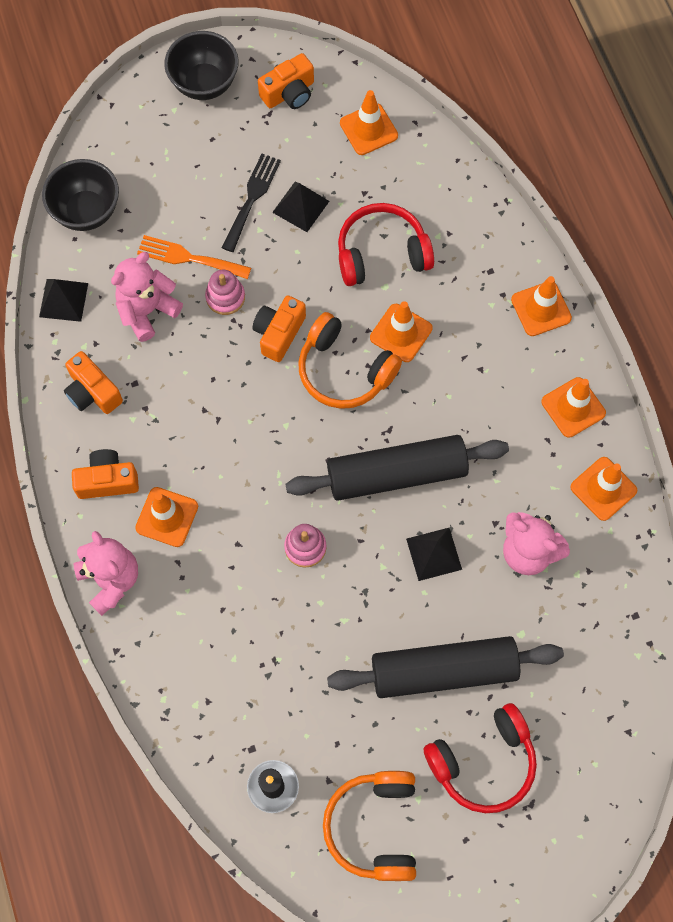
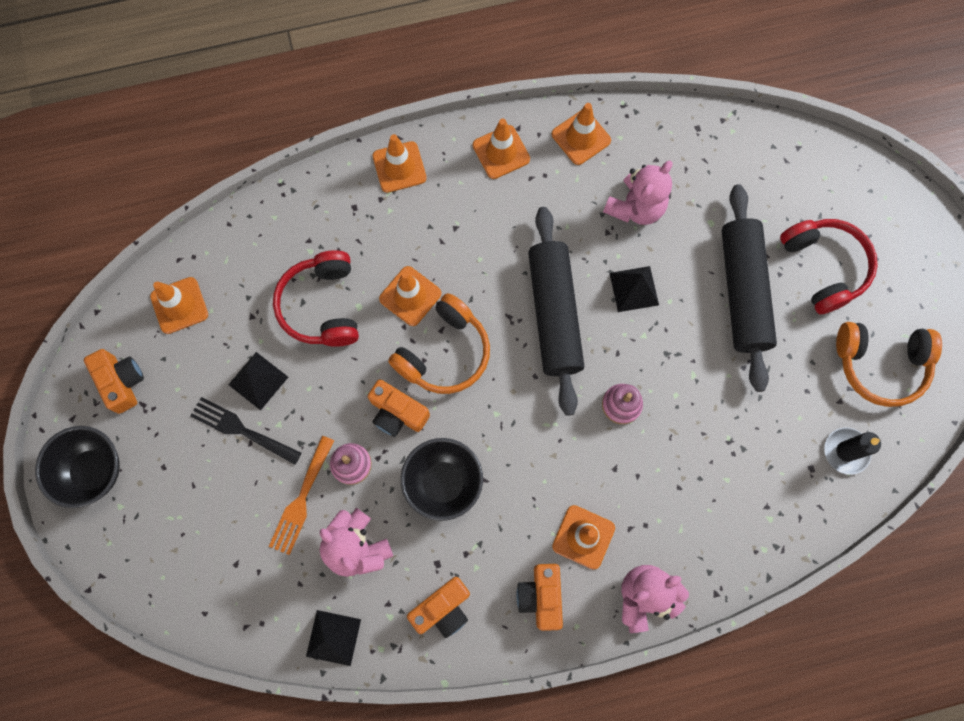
camera: 85 degrees left, 5 degrees up
black bowl [42,159,119,231] -> black bowl moved to [401,438,483,521]

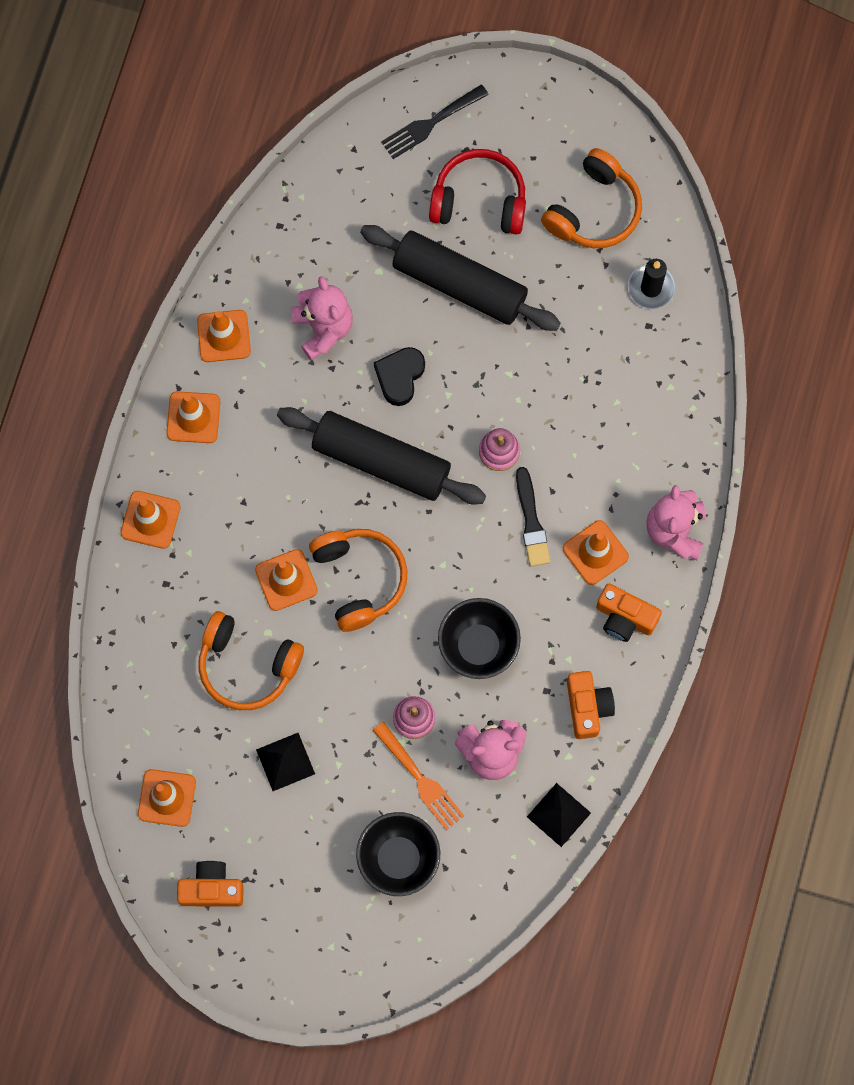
camera: 60 degrees left, 0 degrees up
black bowl [35,426,120,508] -> black bowl moved to [356,812,440,896]
black fork [190,397,302,465] -> black fork moved to [381,84,489,159]
red headphones [273,250,359,347] -> orange headphones [198,611,304,710]
orange camera [368,380,430,437] -> none
black pyramid [609,266,659,312] -> black heart [374,347,425,406]
none -> black brush [516,467,550,566]

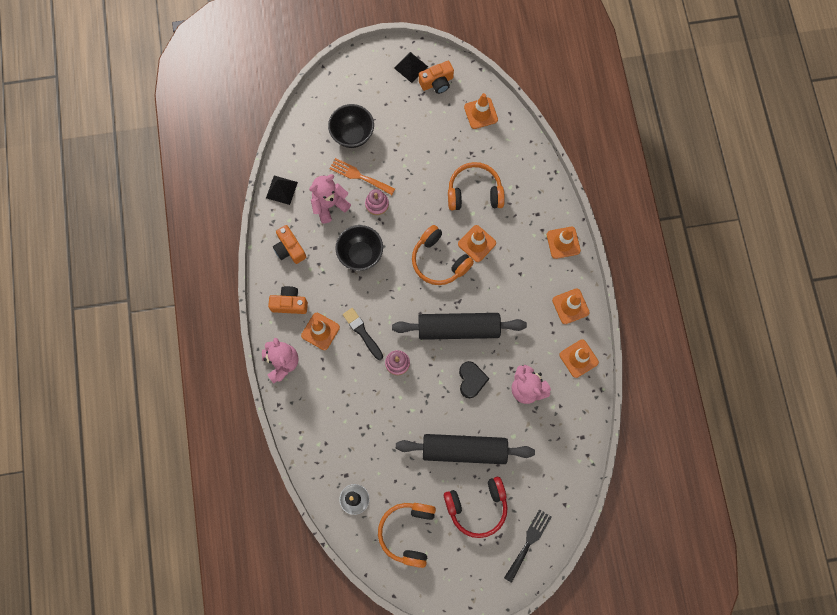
camera: 155 degrees right, 0 degrees up
black pyramid [256,733,315,791] -> black pyramid moved to [394,52,428,83]

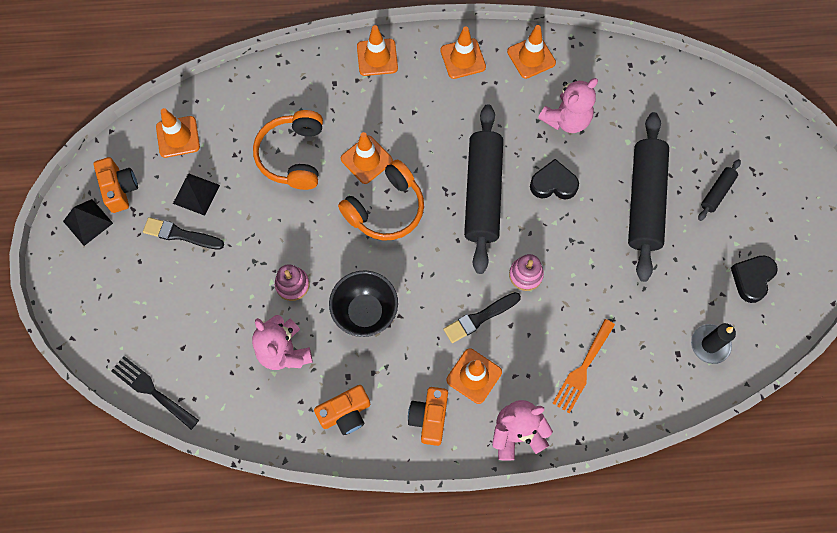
camera: 85 degrees left, 5 degrees down
black pyramid [266,176,298,205] -> black pyramid moved to [173,173,220,216]
black bowl [328,104,374,148] -> none
orange fork [329,158,395,195] -> orange fork moved to [552,319,615,413]
orange headphones [378,503,436,568] -> black heart [731,255,778,303]
red headphones [444,477,508,538] -> black rolling pin [698,159,741,221]
black fork [504,509,551,583] -> black fork moved to [111,356,199,430]
none -> black brush [143,217,224,249]

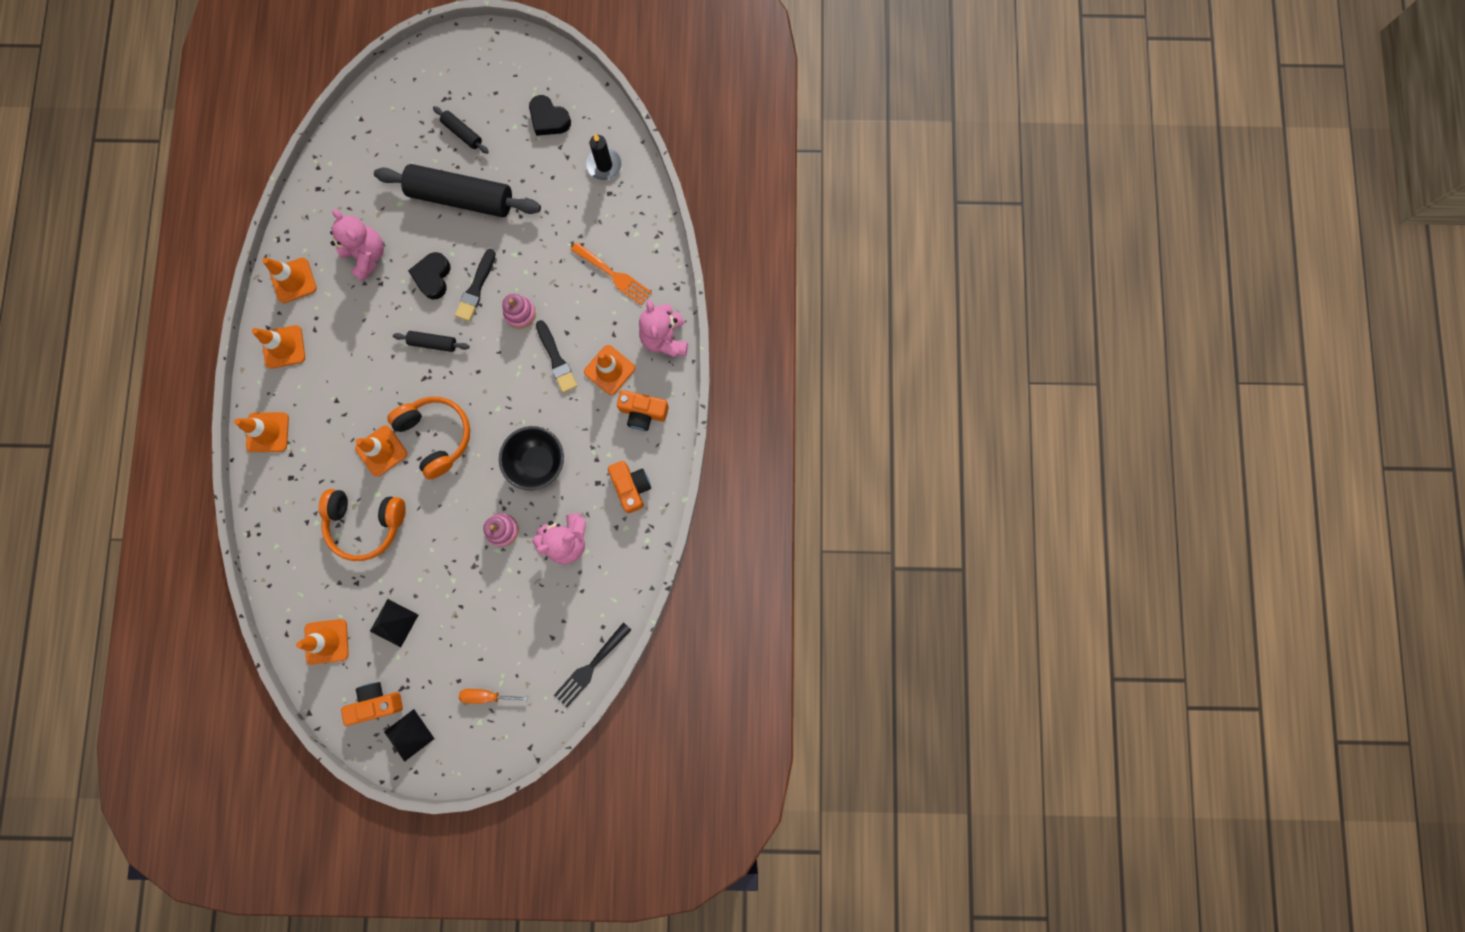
camera: 85 degrees left, 10 degrees up
black brush [143,217,224,249] -> black brush moved to [455,249,496,321]
black rolling pin [464,104,503,274] -> black rolling pin [393,331,470,352], size x0.44
none -> orange screwdriver [459,689,527,704]

